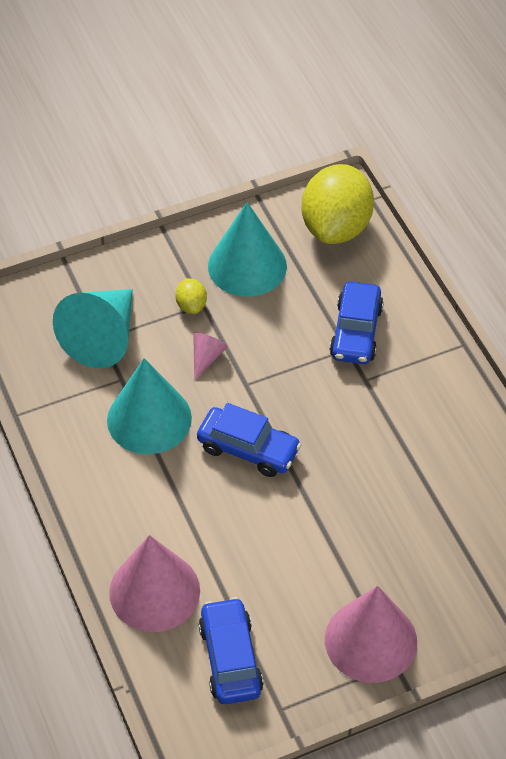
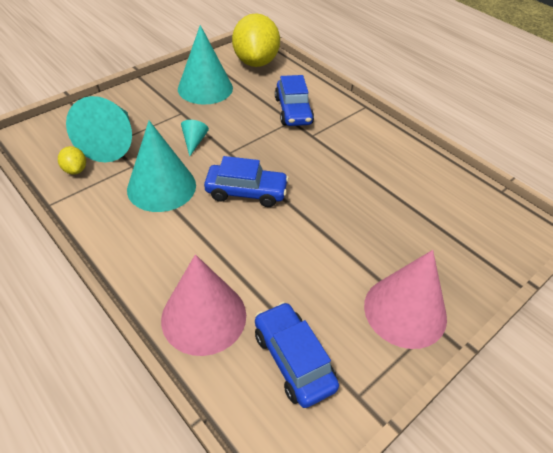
camera: 20 degrees left, 5 degrees down
yellow lemon [175,278,207,314] -> yellow lemon moved to [58,146,86,174]
pink cone [193,333,228,380] -> turquoise cone [181,120,209,156]

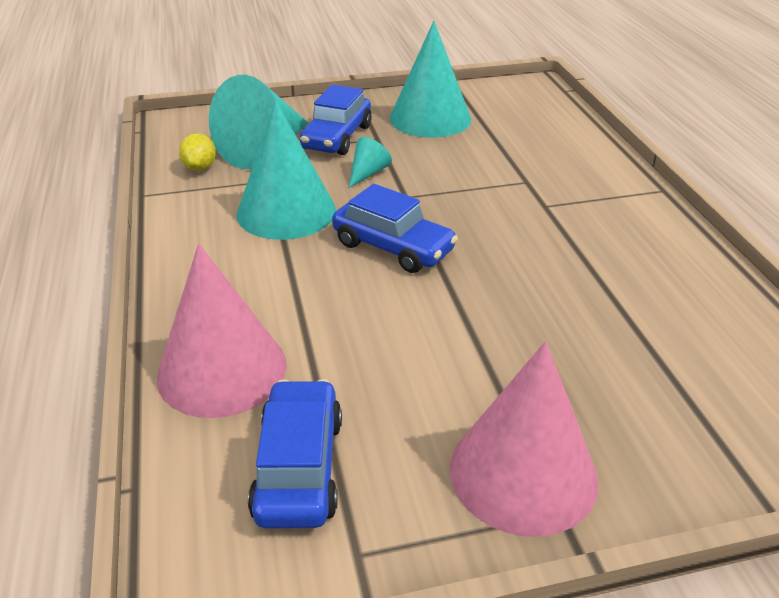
camera: 30 degrees right, 10 degrees down
yellow lemon [232,13,280,67] -> none
blue car [275,75,314,126] -> blue car moved to [300,85,372,155]

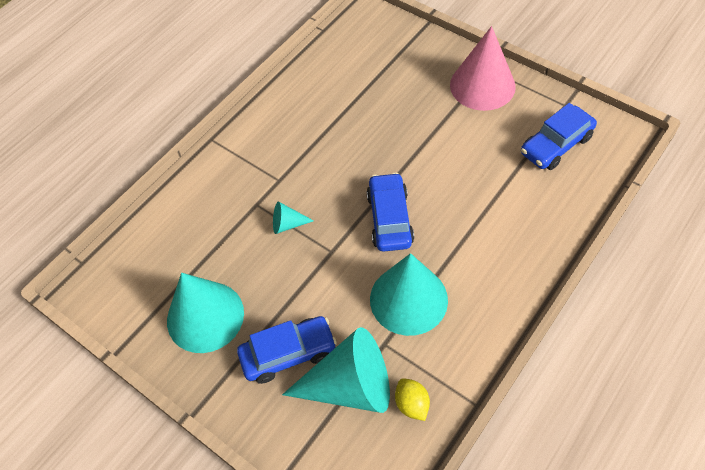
camera: 125 degrees left, 20 degrees up
pink cone [156,244,287,418] -> none
yellow lemon [179,133,216,171] -> yellow lemon turned 75 degrees counterclockwise [395,378,430,421]
turquoise cone [349,137,392,188] -> turquoise cone moved to [273,202,314,234]

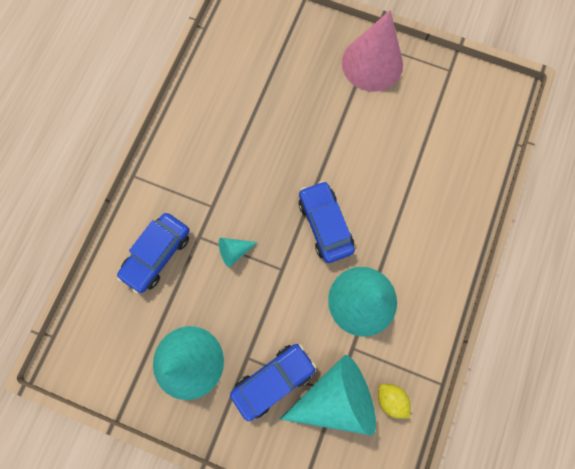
camera: 20 degrees left, 20 degrees up
blue car [521,103,597,170] -> blue car moved to [117,213,190,294]

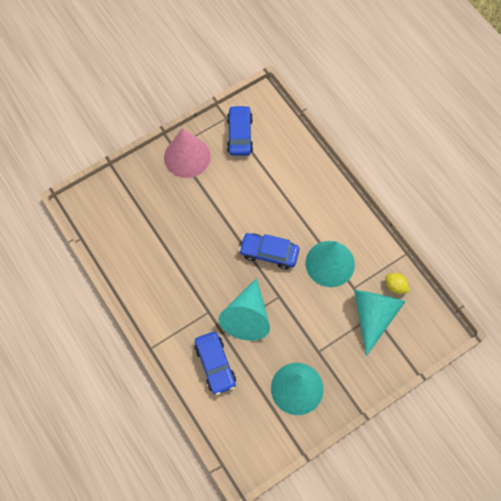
camera: 55 degrees left, 10 degrees down
turquoise cone [219,238,258,267] -> turquoise cone [219,278,270,341], size x2.26
blue car [230,344,317,421] -> blue car moved to [227,105,253,156]
yellow lemon [378,384,411,419] -> yellow lemon turned 45 degrees clockwise [385,273,410,294]

